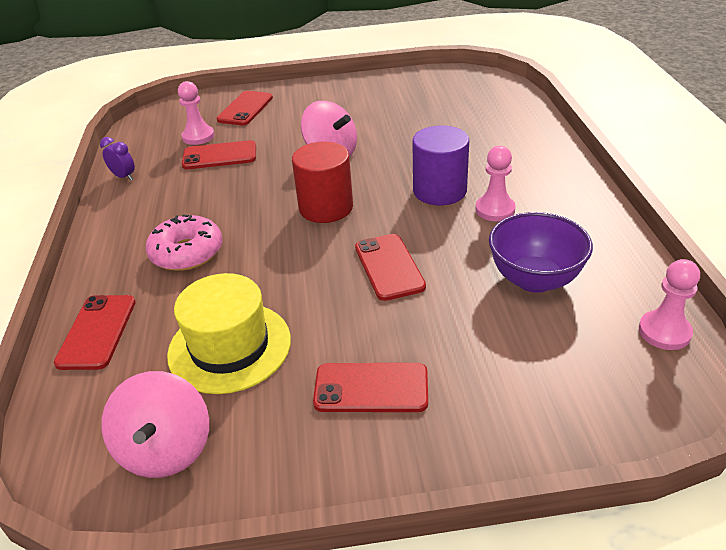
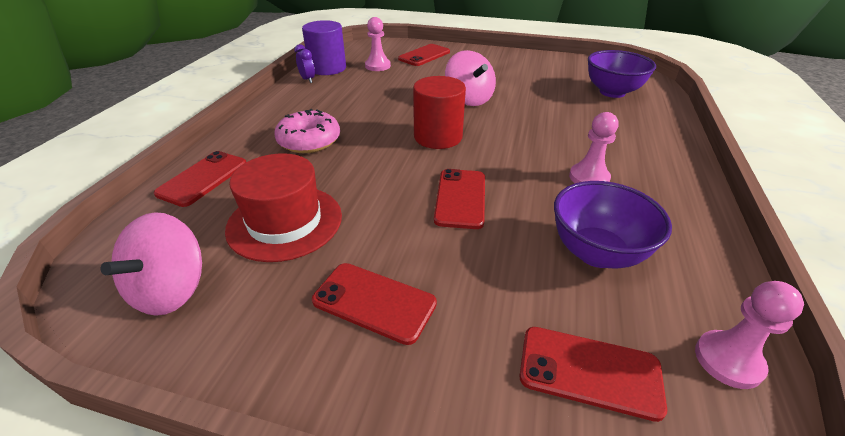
camera: 20 degrees right, 0 degrees up
yellow hat [167,273,291,394] -> red hat [225,153,342,262]
red phone [182,140,256,169] -> red phone moved to [520,327,667,422]
purple cylinder [412,125,469,205] -> purple cylinder moved to [302,20,346,75]
none -> purple bowl [588,50,656,98]

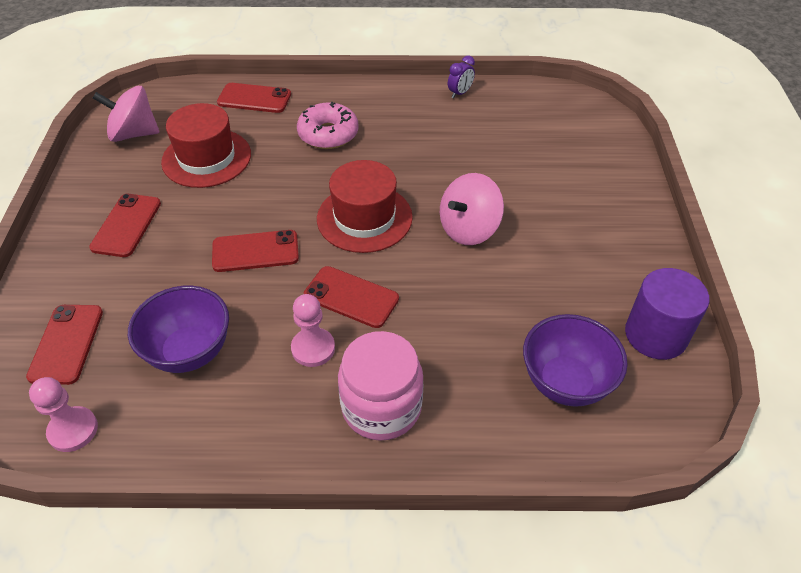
camera: 75 degrees right, 10 degrees up
purple cylinder [302,20,346,75] -> purple cylinder moved to [625,268,710,360]
pink pawn [365,17,391,71] -> none
red phone [398,44,450,66] -> red phone moved to [304,266,399,328]
red cylinder [413,76,466,149] -> red hat [317,160,413,253]
none -> pink jar [338,331,424,441]

